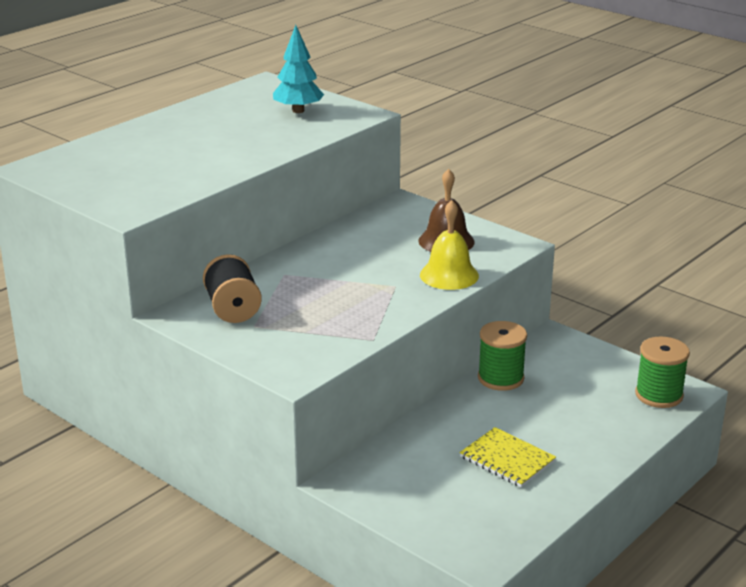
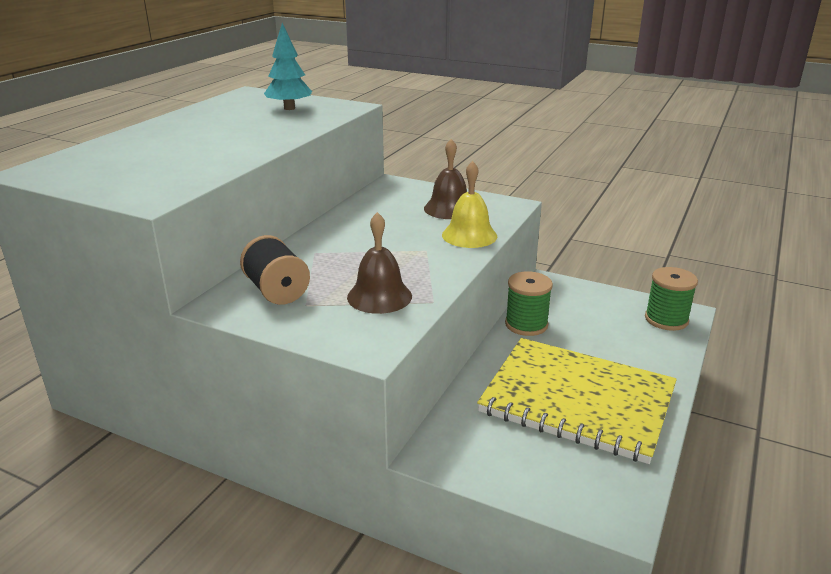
camera: 15 degrees left, 0 degrees up
yellow notebook [460,427,556,487] -> yellow notebook [477,338,677,464], size x2.20
none -> brown bell [347,212,412,314]

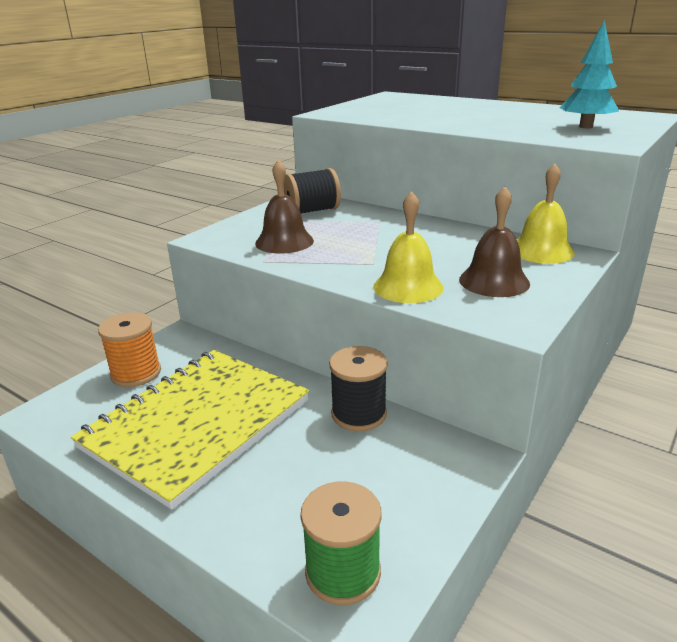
camera: 100 degrees right, 0 degrees up
green spool [505,271,553,336] -> black spool [329,346,388,432]
none -> orange spool [98,312,161,387]
none -> yellow bell [517,163,575,264]

